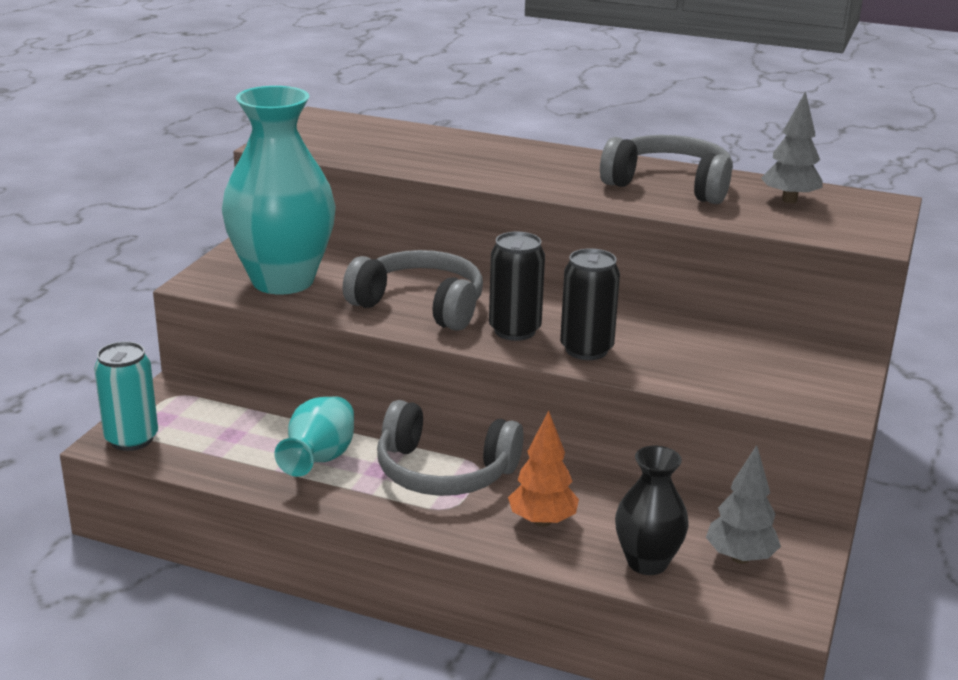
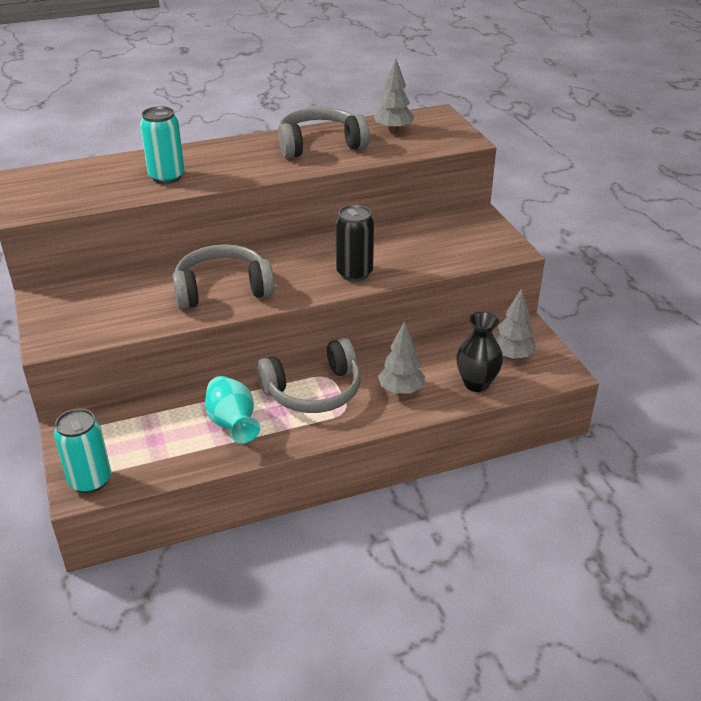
camera: 40 degrees left, 10 degrees up
turquoise vase [222,86,336,295] -> none
black can [489,232,545,341] -> none
orange tree [508,411,579,527] -> grey tree [378,321,425,395]
none -> turquoise can [140,106,185,184]

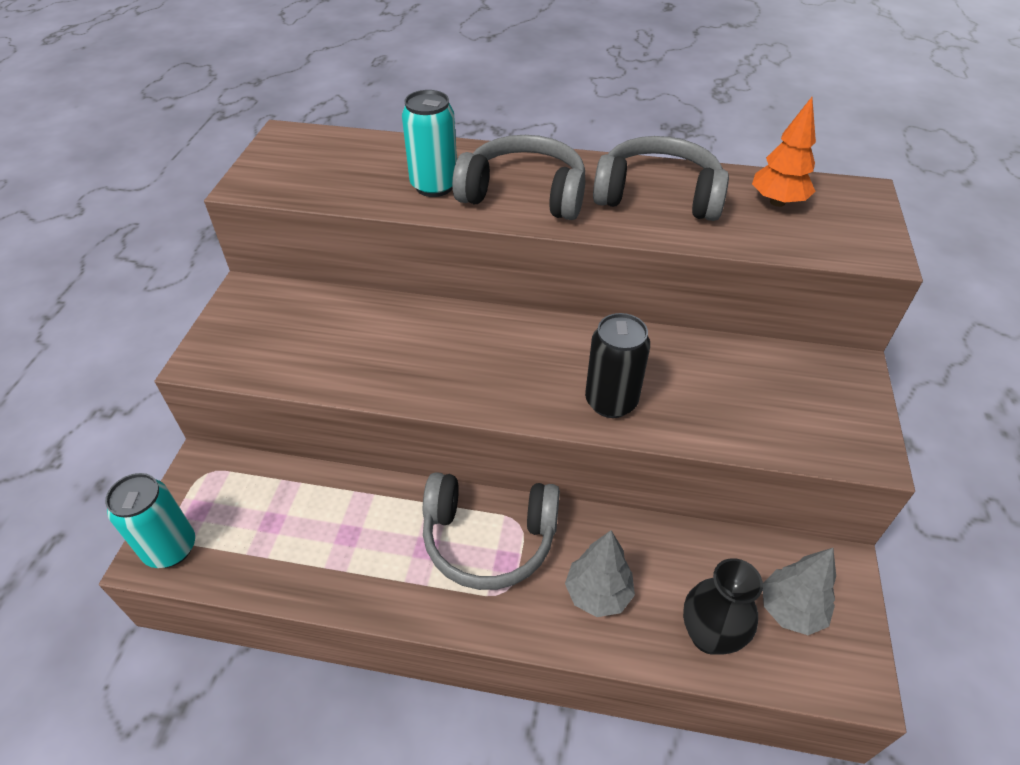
camera: 30 degrees right, 10 degrees up
grey headphones [172,244,275,309] -> grey headphones moved to [452,135,585,220]
turquoise vase [205,376,260,444] -> none
grey tree [374,58,414,133] -> orange tree [752,97,816,207]

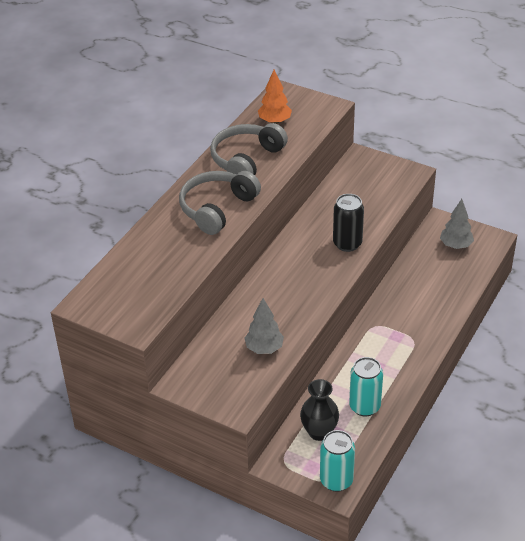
camera: 70 degrees left, 5 degrees down
turquoise can [402,90,457,197] -> turquoise can moved to [349,357,383,417]
grey headphones [423,472,560,590] -> none
grey tree [565,530,635,617] -> grey tree moved to [245,298,284,354]
black vase [683,558,763,654] -> black vase moved to [300,379,339,441]

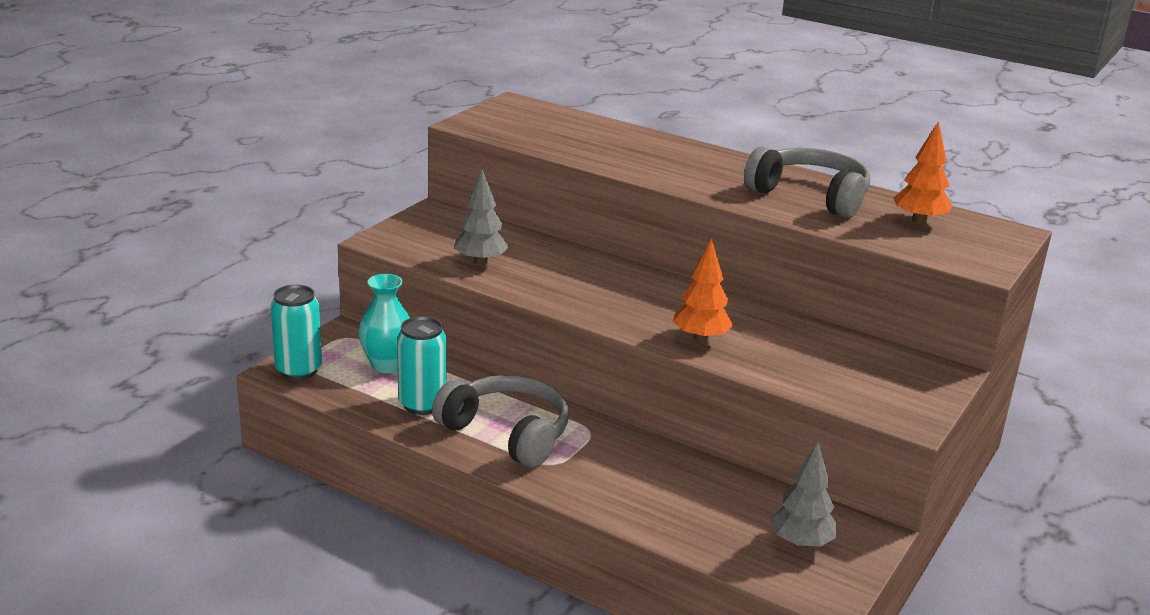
camera: 90 degrees right, 15 degrees down
grey headphones [179,171,261,235] -> grey headphones moved to [432,375,568,468]
black vase [300,379,339,441] -> turquoise vase [358,274,410,373]
black can [333,194,364,252] -> orange tree [673,239,733,342]

